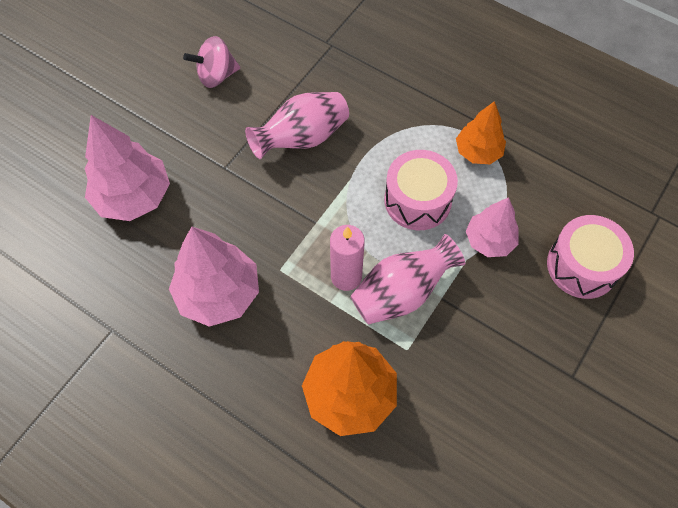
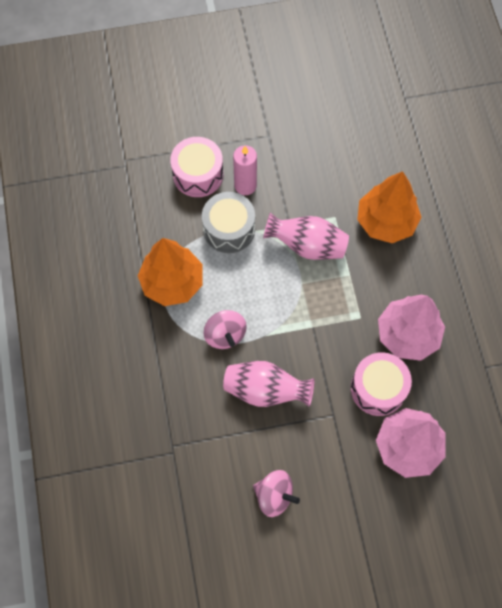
camera: 135 degrees left, 5 degrees up
pink candle [330,225,365,291] -> pink candle moved to [233,145,257,195]
pink drum [384,150,458,230] -> pink drum moved to [351,352,412,416]
orange tree [456,101,506,164] -> orange tree [138,238,203,306], size x1.60
pink tree [466,197,519,257] -> grey drum [202,192,255,253]
none -> pink spinning top [203,310,247,349]

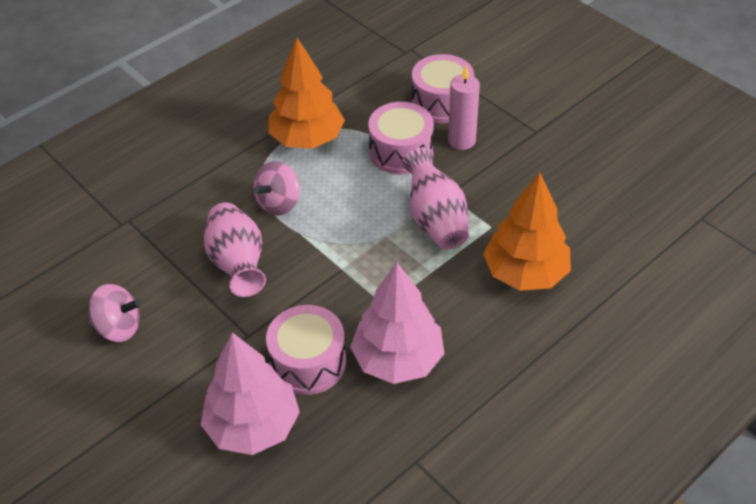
camera: 60 degrees right, 20 degrees down
grey drum [202,192,255,253] -> pink drum [368,102,434,174]
pink spinning top [253,470,300,517] -> pink spinning top turned 75 degrees counterclockwise [88,284,142,342]

